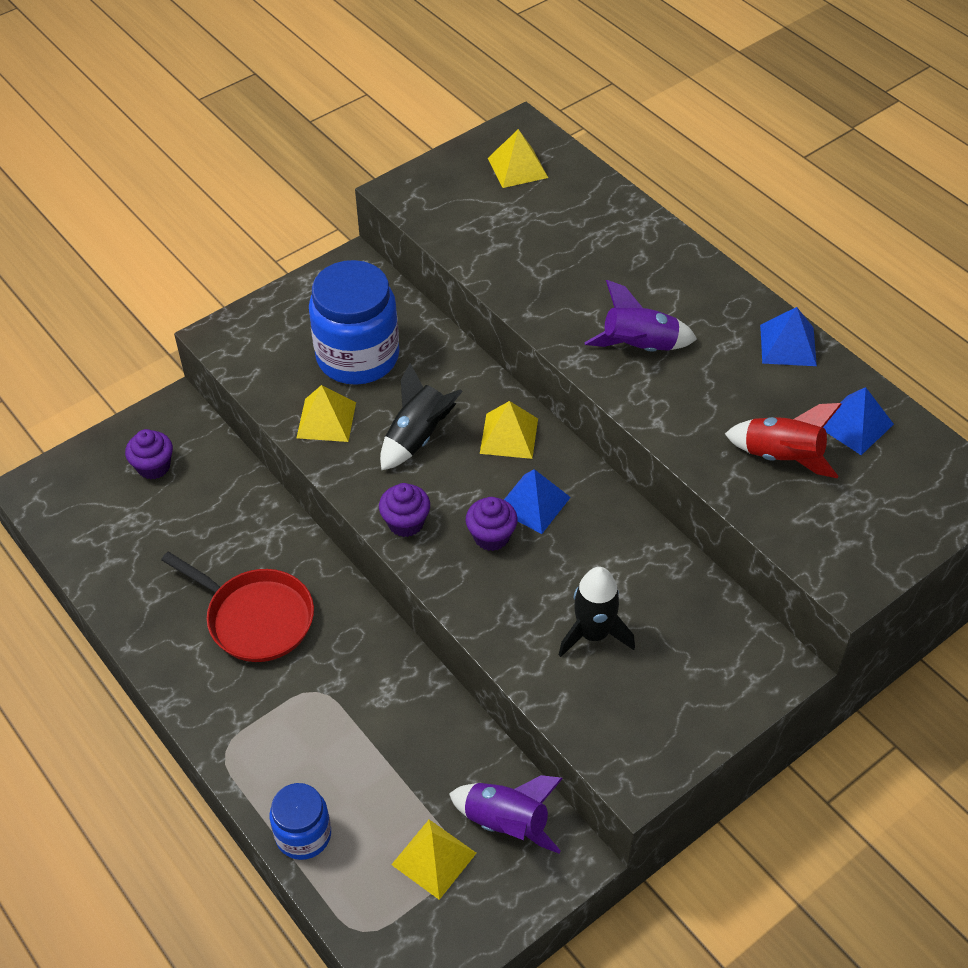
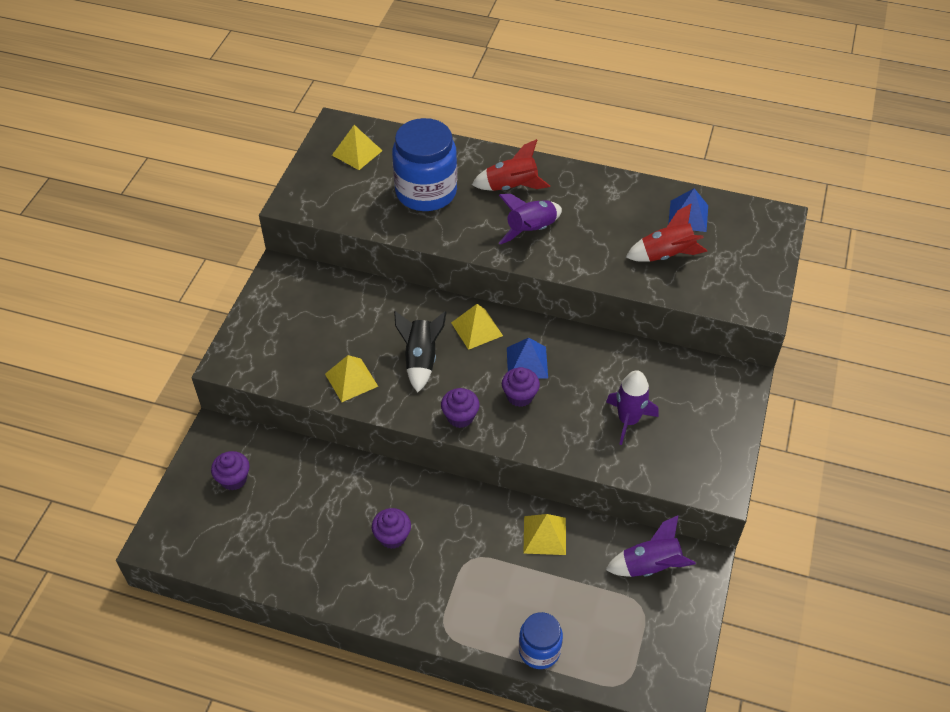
camera: 35 degrees left, 0 degrees up
red pan [161,552,314,662] -> purple cupcake [372,508,411,549]
blue jar [309,260,399,385] -> blue jar moved to [392,118,457,211]
yellow pyramid [391,820,476,900] -> yellow pyramid moved to [523,514,566,555]
black rocket [559,567,635,657] -> purple rocket [606,370,658,445]
blue pyramid [760,307,817,366] -> none
none -> red rocket [472,139,550,191]

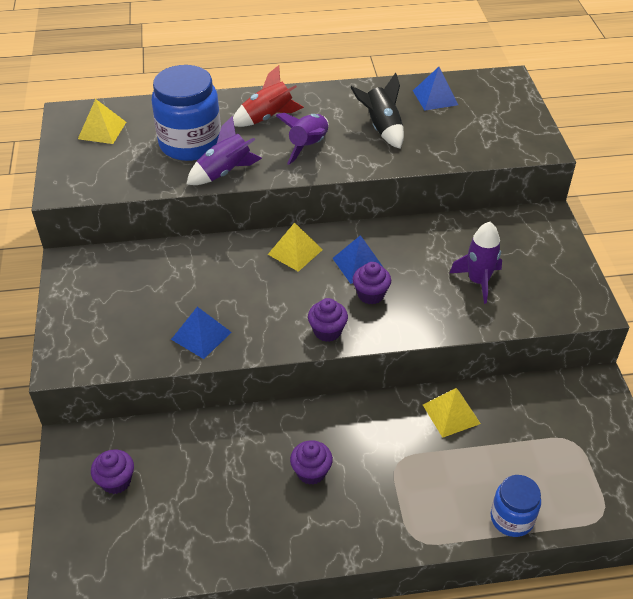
camera: 25 degrees left, 5 degrees down
yellow pyramid [325,355,378,402] -> blue pyramid [171,307,232,359]
black rocket [394,311,446,392] -> black rocket moved to [350,73,404,148]
purple rocket [605,515,696,577] -> purple rocket moved to [186,116,262,185]
red rocket [626,204,707,262] -> none

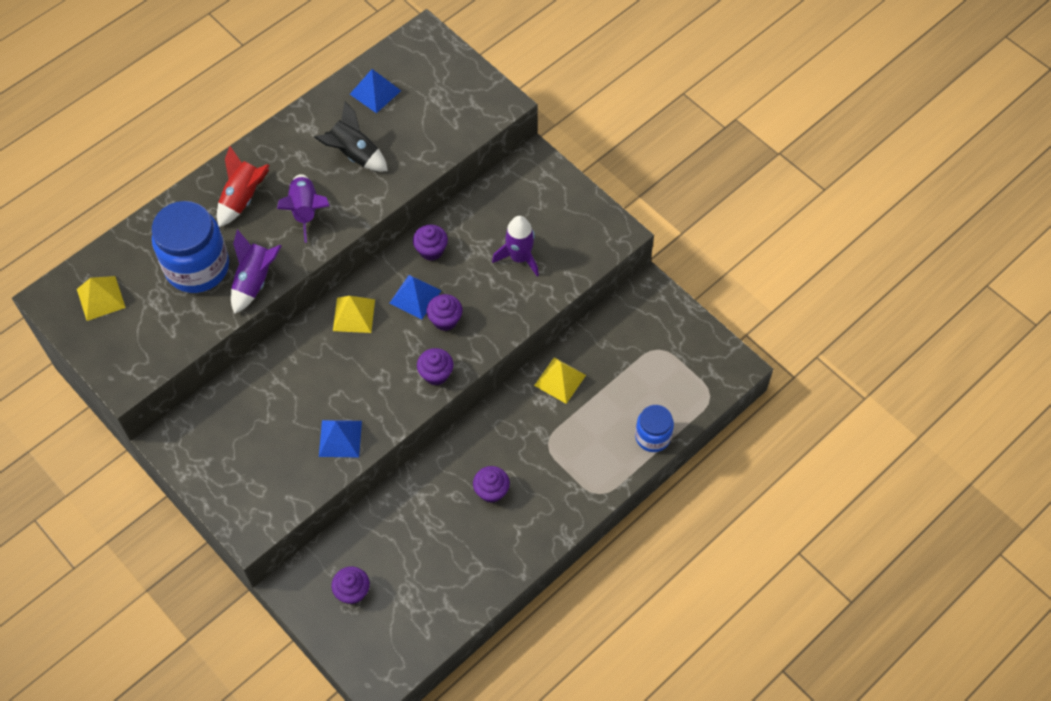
camera: 35 degrees left, 15 degrees up
none -> purple cupcake [413,225,448,261]

